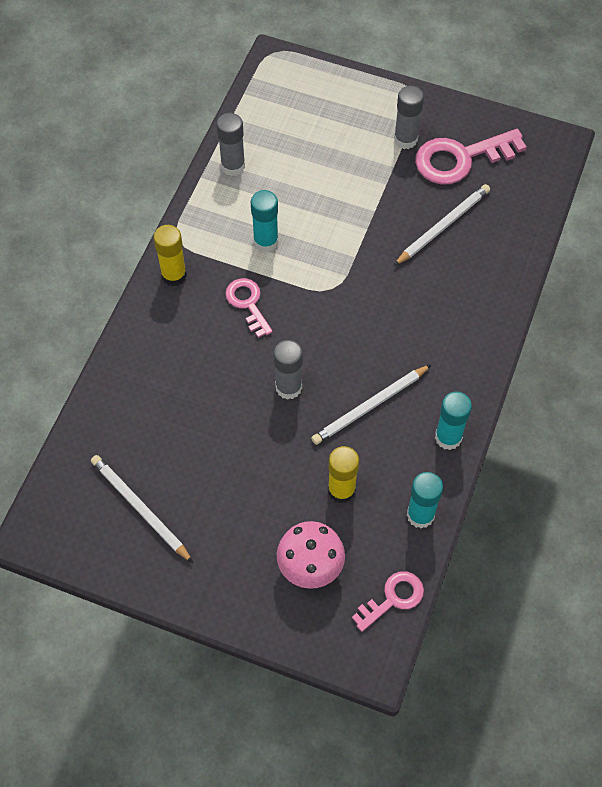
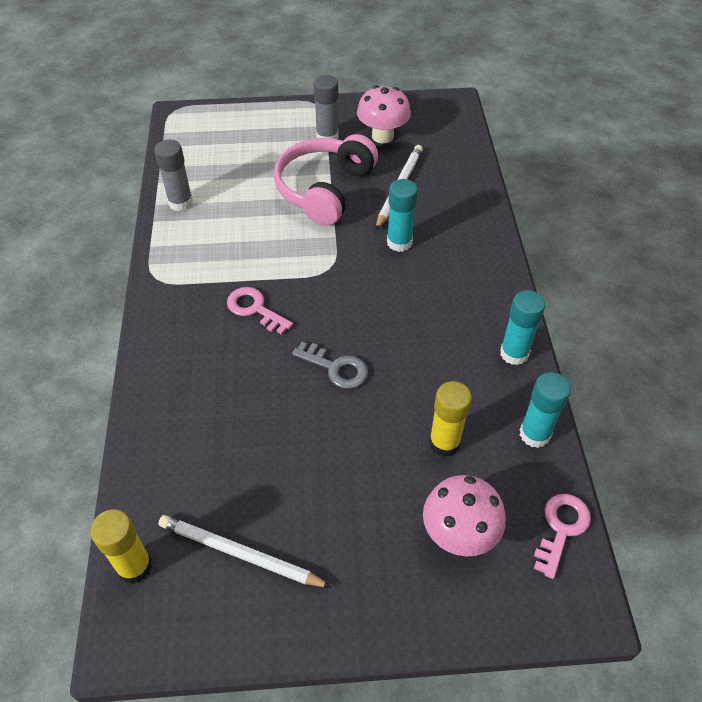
camera: 25 degrees left, 10 degrees down
yellow glue stick [154,225,187,286] -> yellow glue stick moved to [90,509,152,584]
turquoise glue stick [251,190,278,252] -> turquoise glue stick moved to [387,179,418,252]
grey glue stick [274,340,303,400] -> grey key [292,342,368,389]
white pencil [311,365,431,445] -> none
pink key [415,129,527,185] -> pink mushroom [357,85,411,144]
none -> pink headphones [274,134,378,226]

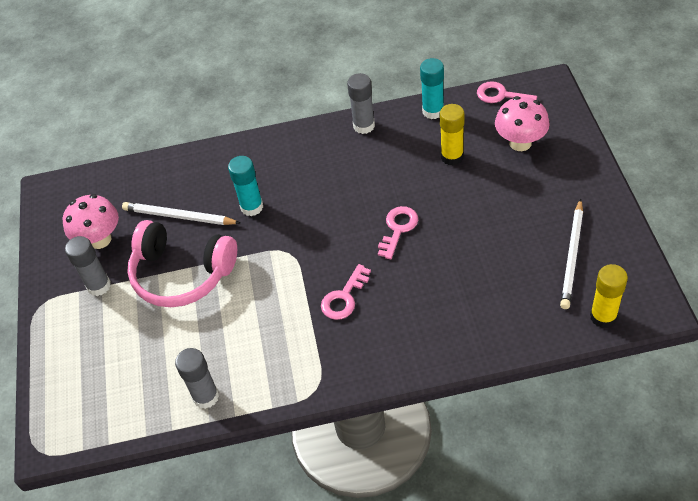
camera: 90 degrees left, 0 degrees up
grey key [292,342,368,389] -> pink key [378,206,418,259]
turquoise glue stick [500,290,545,365] -> grey glue stick [347,73,375,134]

